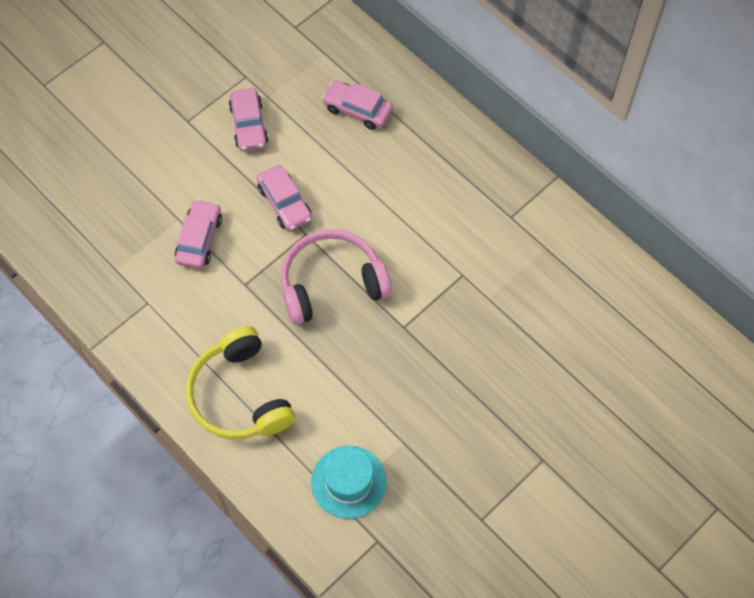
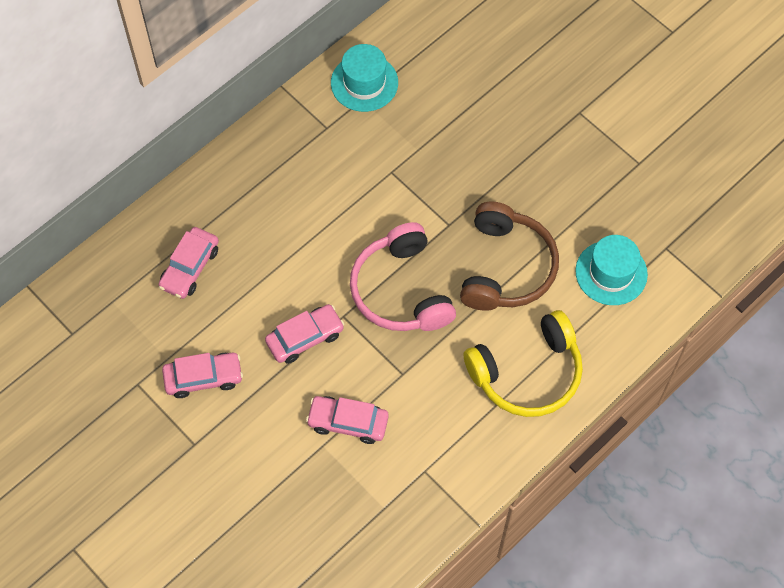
camera: 90 degrees left, 0 degrees up
none -> turquoise hat [331,44,398,112]
none -> brown headphones [460,202,559,311]

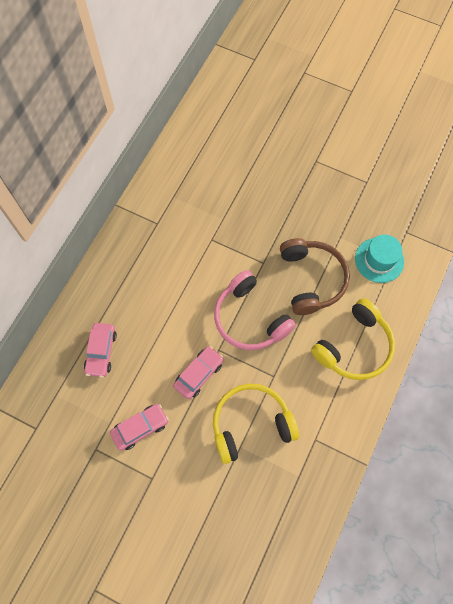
camera: 20 degrees left, 5 degrees up
pink car [306,396,389,444] -> yellow headphones [213,384,299,464]
turquoise hat [331,44,398,112] -> none

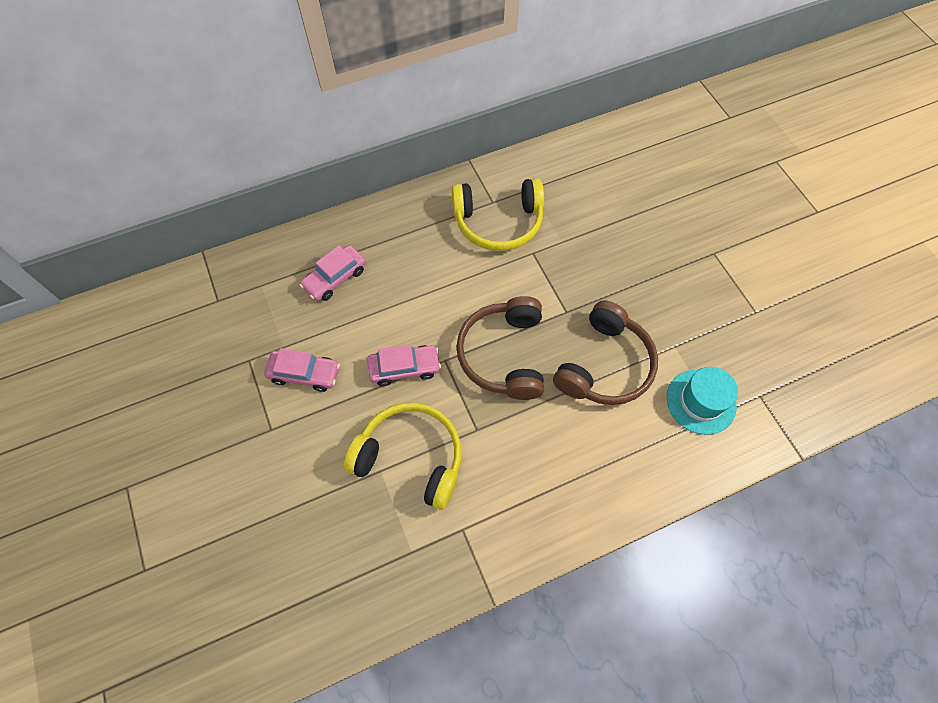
camera: 40 degrees right, 5 degrees down
pink headphones [214,270,296,350] -> brown headphones [456,296,544,400]
yellow headphones [311,298,395,380] -> yellow headphones moved to [452,178,544,251]

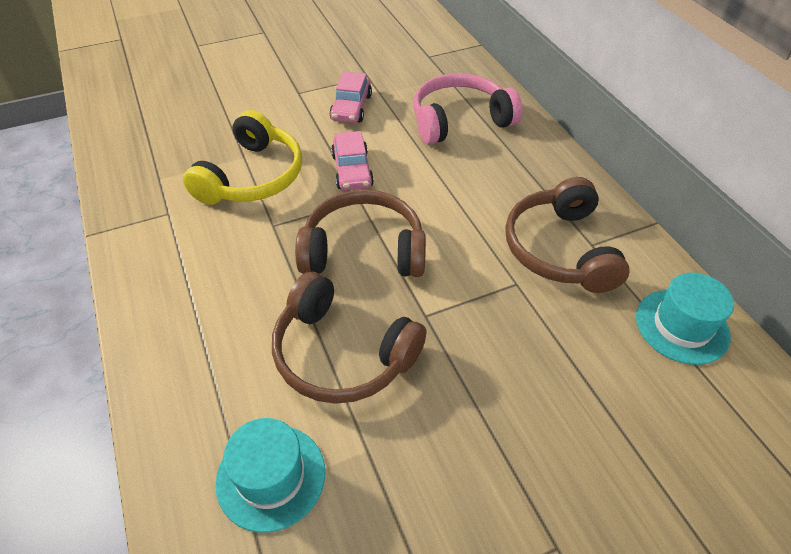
camera: 90 degrees right, 15 degrees down
pink car [299,245,366,301] -> pink headphones [414,73,522,145]
yellow headphones [452,178,544,251] -> brown headphones [505,177,630,293]
none -> turquoise hat [636,273,734,365]

